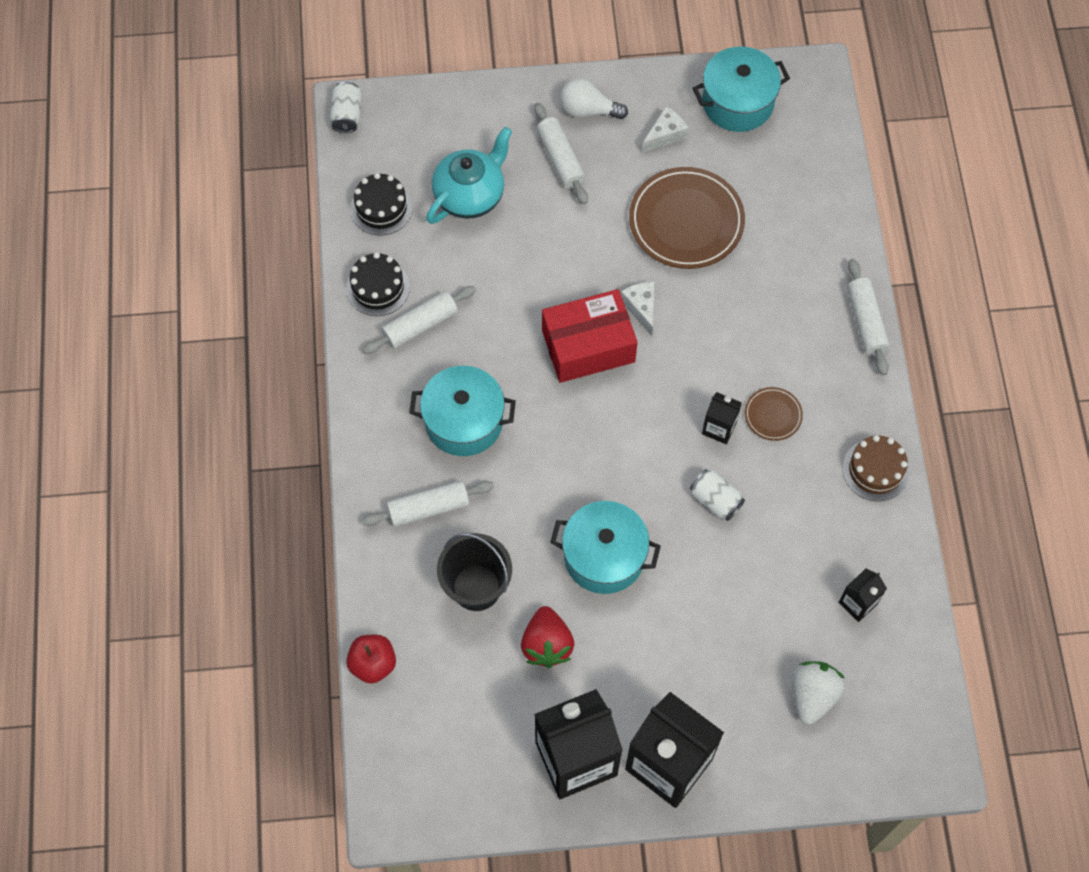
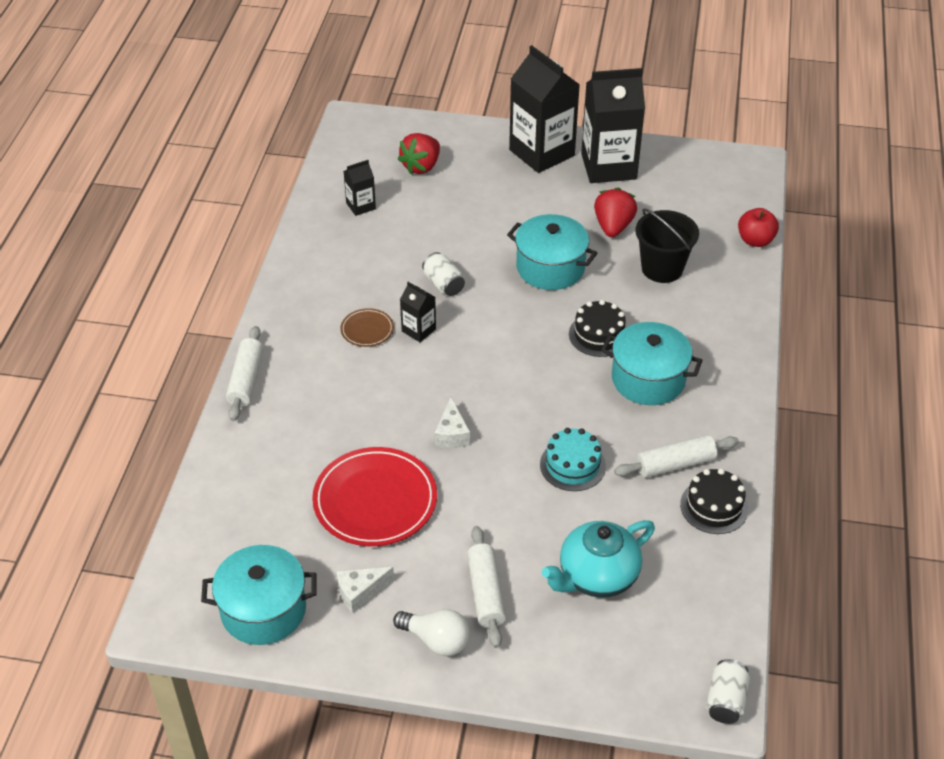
camera: 165 degrees left, 20 degrees down
black cake [350,173,413,236] -> black cake moved to [569,300,626,357]
white rolling pin [362,481,494,527] -> none
red box [542,289,638,383] -> none
brown plate [629,167,745,269] -> red plate [312,447,437,546]
white strawberry [792,661,845,725] -> red strawberry [398,133,440,174]
brown cake [842,435,909,501] -> none
none -> turquoise cake [540,428,606,491]

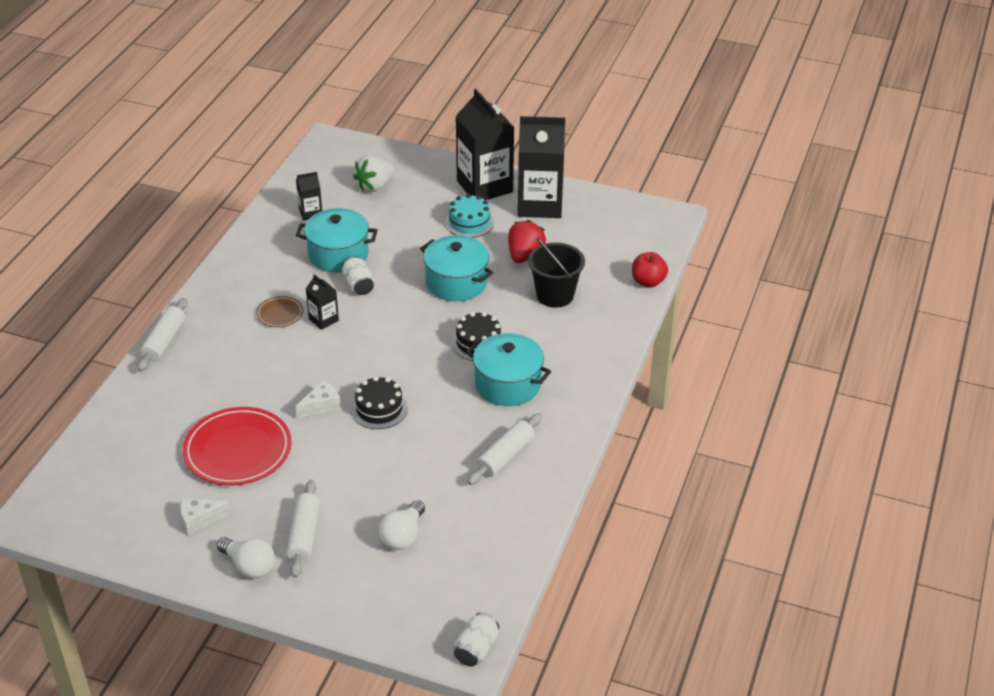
camera: 10 degrees right, 5 degrees down
turquoise pot [201,545,317,645] -> turquoise pot moved to [296,208,378,273]
red strawberry [398,133,440,174] -> white strawberry [353,156,394,192]
white cheese [434,397,470,448] -> white cheese turned 135 degrees counterclockwise [295,380,341,419]
turquoise cake [540,428,606,491] -> turquoise cake moved to [445,194,494,238]
turquoise teapot [542,520,655,598] -> white light bulb [379,500,425,550]
white rolling pin [614,435,739,478] -> white rolling pin turned 45 degrees counterclockwise [468,413,542,485]
black cake [680,468,748,534] -> black cake moved to [351,376,408,429]

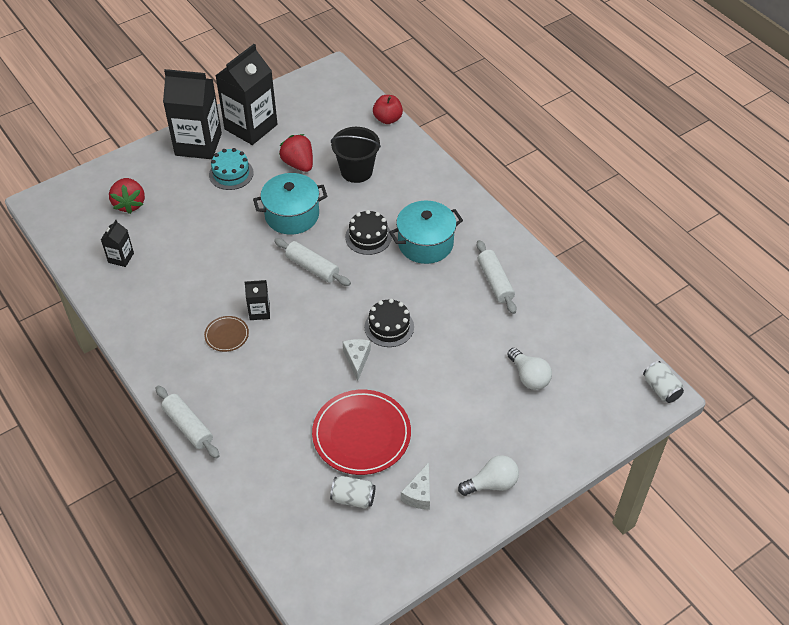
camera: 55 degrees left, 10 degrees up
white rolling pin [286,480,320,578] -> white rolling pin moved to [274,238,351,286]
turquoise pot [296,208,378,273] -> none
white can [342,256,375,295] -> white can moved to [330,476,376,509]
white strawberry [353,156,394,192] -> red strawberry [109,178,145,214]

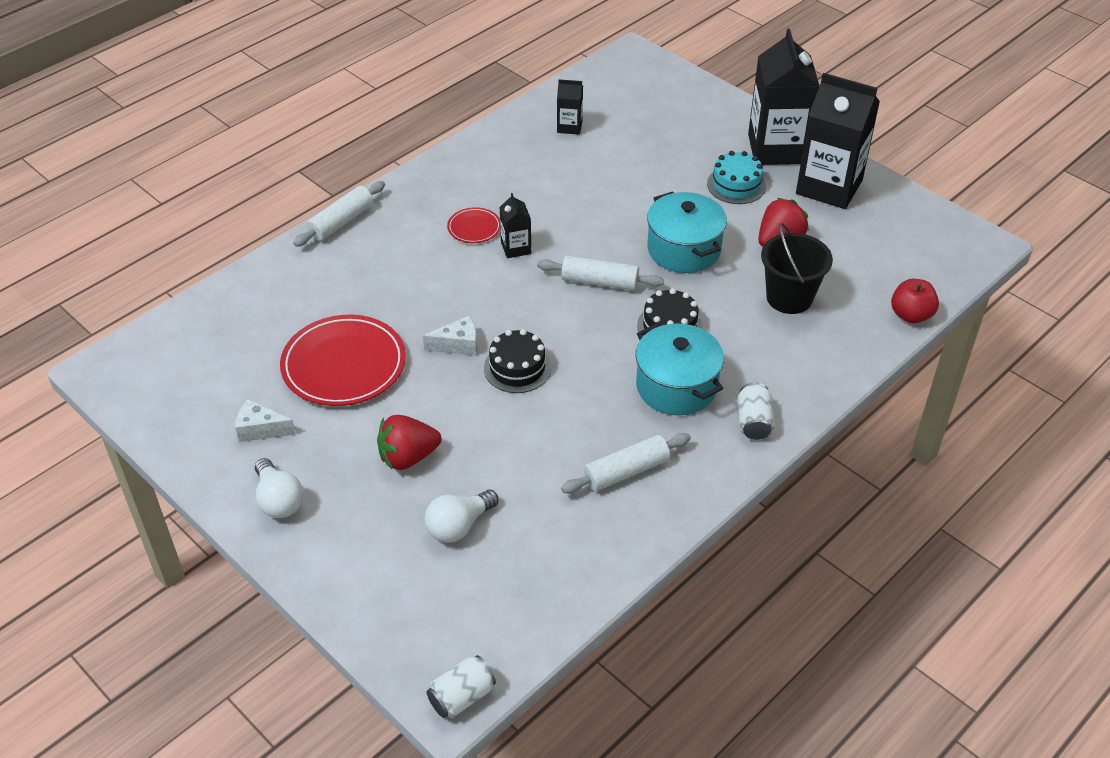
camera: 80 degrees right, 5 degrees down
red strawberry [109,178,145,214] -> red strawberry moved to [377,415,441,470]
brown plate [204,316,249,352] -> red plate [447,207,500,243]
white rolling pin [274,238,351,286] -> white rolling pin turned 75 degrees clockwise [537,255,664,290]
white can [330,476,376,509] -> white can moved to [737,382,775,440]

